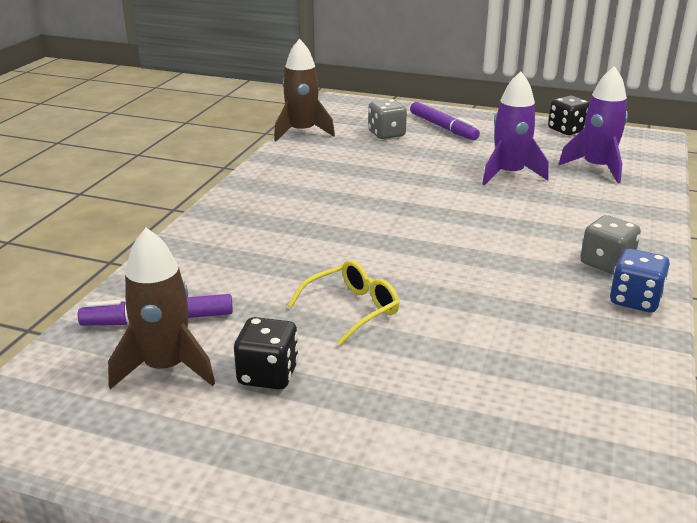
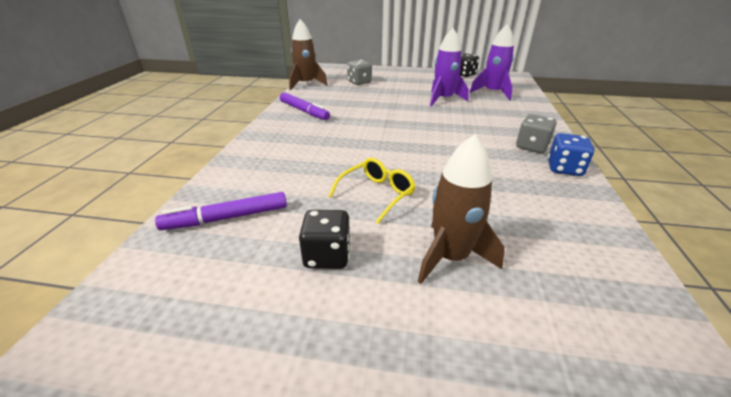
camera: 10 degrees left, 5 degrees up
brown rocket [108,228,215,389] -> brown rocket moved to [418,134,505,284]
purple marker [410,102,480,140] -> purple marker moved to [280,92,330,120]

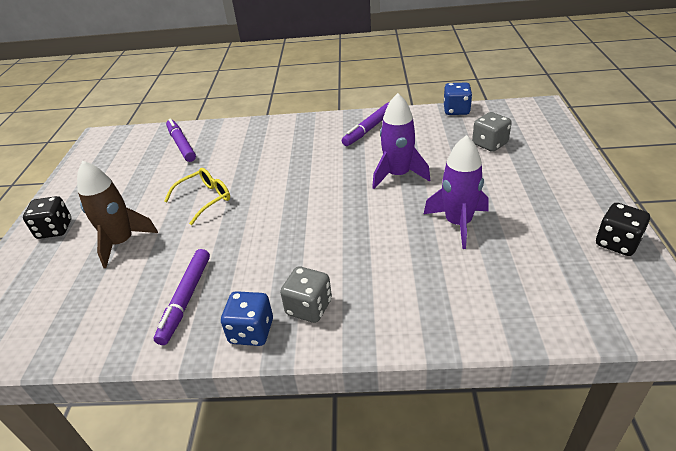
camera: 85 degrees right, 5 degrees up
brown rocket [289,19,328,90] -> blue dice [444,83,472,115]
black dice [299,210,351,269] -> black dice moved to [23,196,71,239]
yellow glasses [328,158,415,224] -> yellow glasses turned 75 degrees counterclockwise [164,168,230,225]
purple rocket [469,24,514,100] -> purple rocket moved to [372,93,430,189]
none -> purple marker [154,249,210,345]

